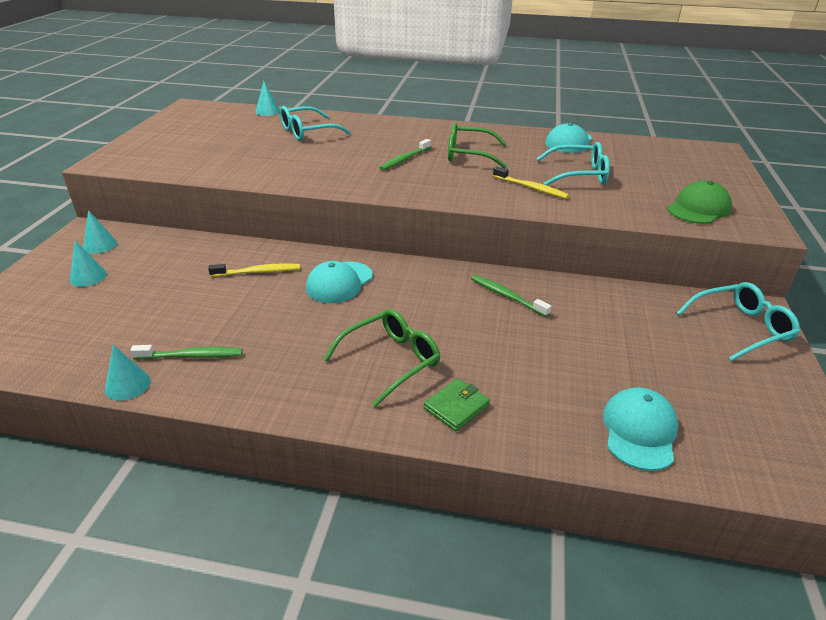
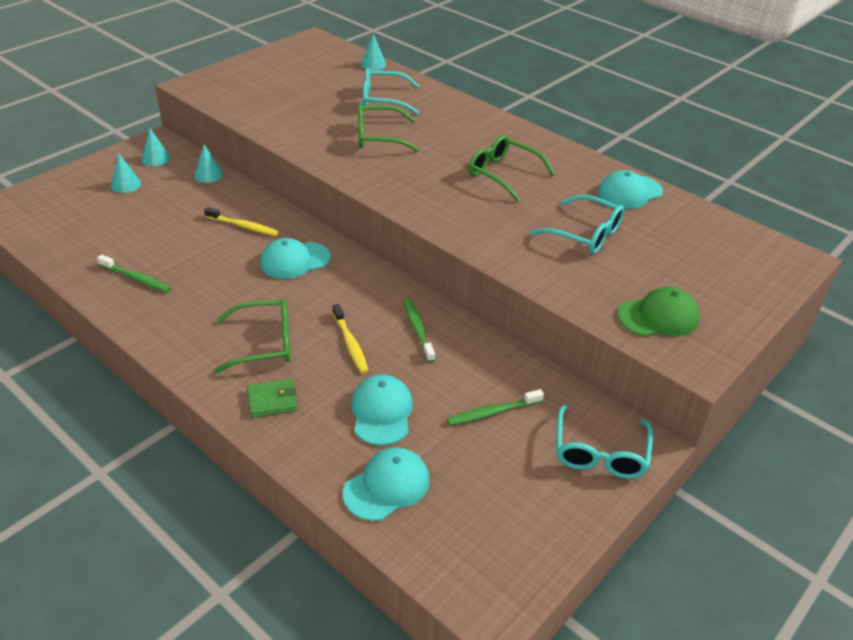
camera: 30 degrees right, 5 degrees up
turquoise cone [105,344,151,401] -> turquoise cone moved to [194,144,223,183]
green toothbrush [379,139,431,171] -> green toothbrush moved to [447,389,544,426]
yellow toothbrush [493,167,569,199] -> yellow toothbrush moved to [333,304,369,373]
turquoise glasses [676,282,800,361] -> turquoise glasses turned 90 degrees clockwise [556,405,653,479]
none -> turquoise cap [351,374,413,446]
none -> green glasses [358,103,420,152]

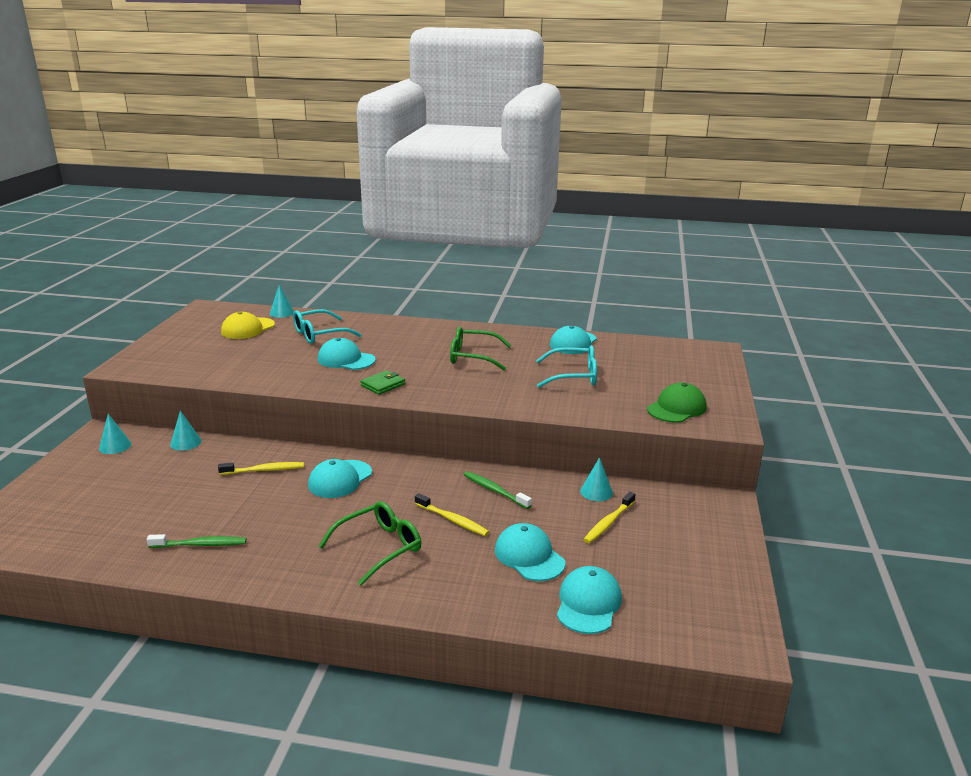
camera: 30 degrees left, 15 degrees down
turquoise cone [111,154,141,193] -> turquoise cone moved to [580,457,613,501]
green wallet [247,379,297,418] -> green wallet moved to [360,370,405,395]
green glasses [358,103,420,152] -> turquoise cap [318,338,376,370]
green toothbrush [447,389,544,426] -> yellow toothbrush [583,492,635,543]
turquoise glasses [556,405,653,479] -> none
none -> yellow cap [221,311,275,339]

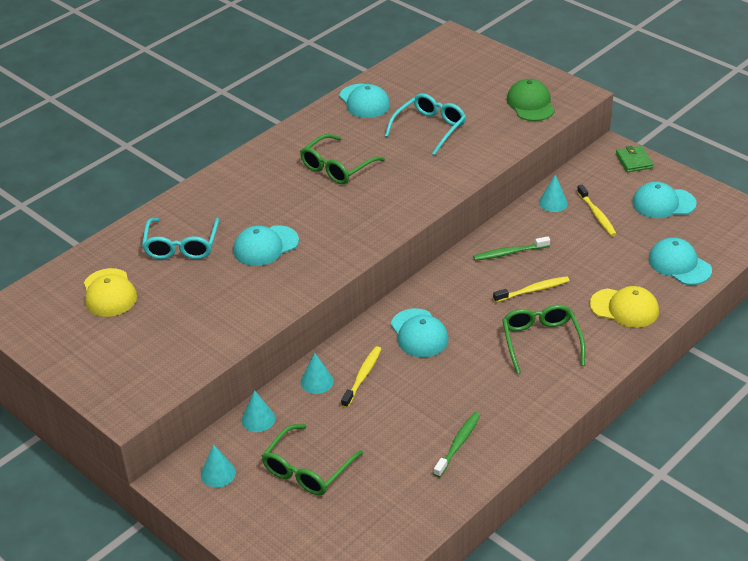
camera: 55 degrees left, 15 degrees up
turquoise cone [270,285,294,318] -> turquoise cone moved to [301,353,334,394]
green wallet [360,370,405,395] -> green wallet moved to [616,146,654,173]
turquoise cap [495,523,565,581] -> turquoise cap moved to [632,182,697,218]
none -> green glasses [262,424,363,495]
none -> yellow cap [590,286,659,328]

